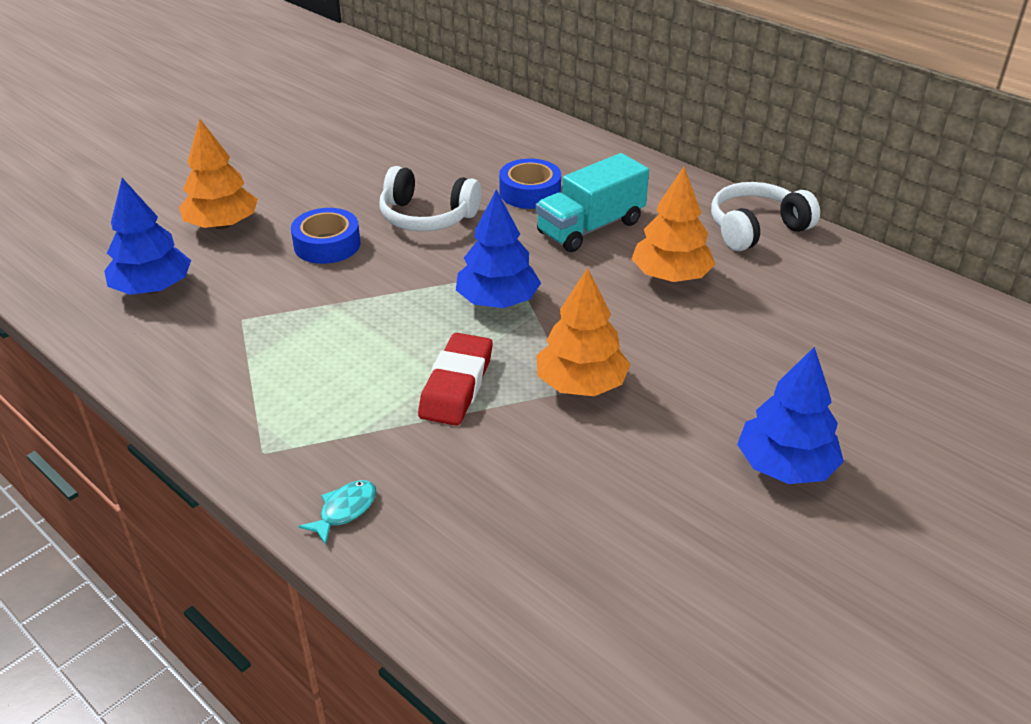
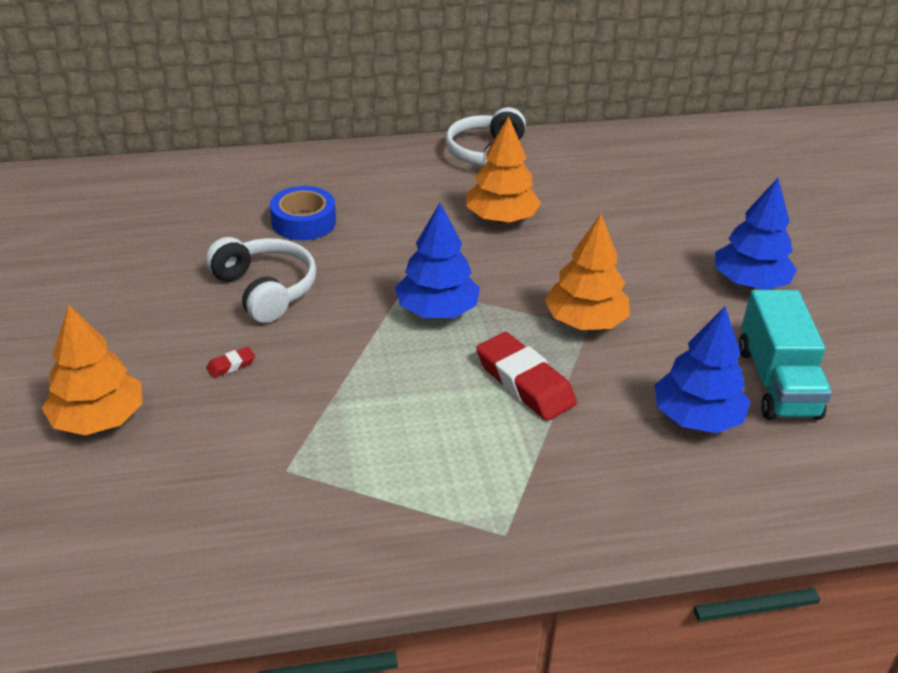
camera: 55 degrees left, 0 degrees up
blue tree [104,178,191,295] -> blue tree moved to [655,306,750,433]
blue tape [291,208,360,264] -> red eraser [206,347,255,378]
turquoise fish [299,480,377,545] -> none
white headphones [379,166,481,232] -> white headphones turned 90 degrees counterclockwise [206,237,317,323]
turquoise truck [536,153,649,252] -> turquoise truck moved to [739,290,832,420]

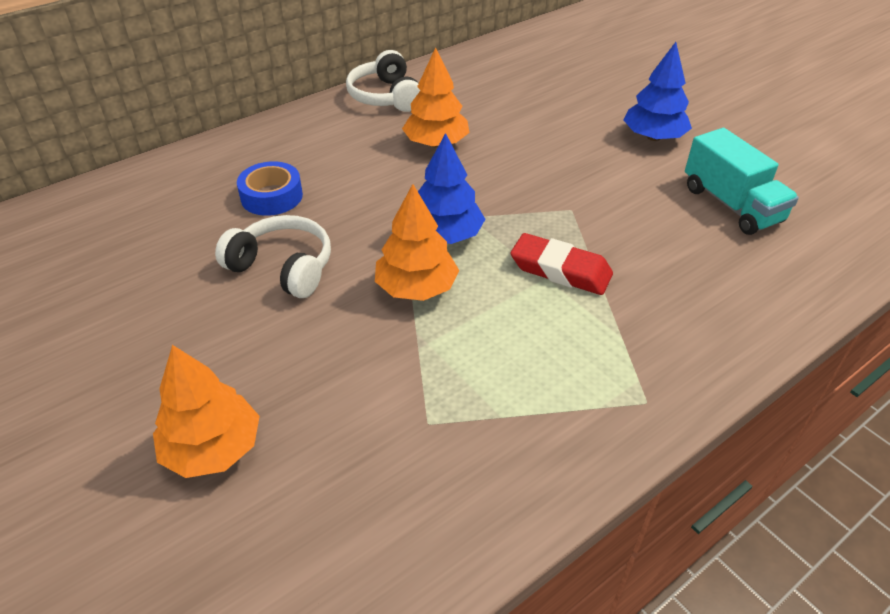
camera: 25 degrees left, 5 degrees up
red eraser [206,347,255,378] -> none
orange tree [545,214,630,330] -> orange tree moved to [375,184,459,301]
blue tree [655,306,750,433] -> none

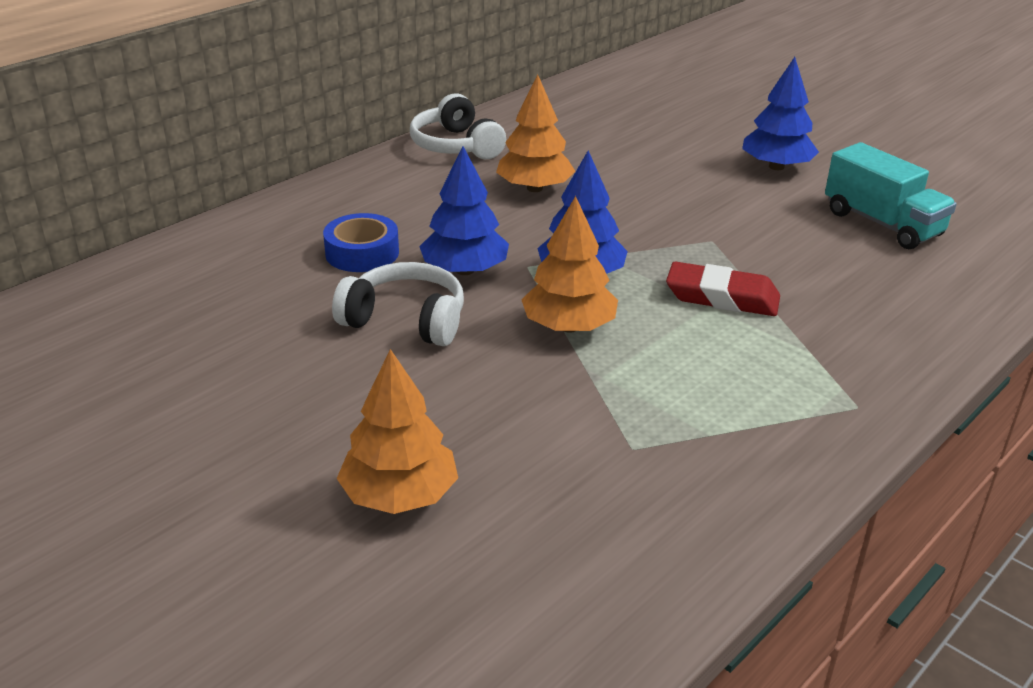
camera: 10 degrees left, 10 degrees down
none -> blue tree [419,146,509,275]

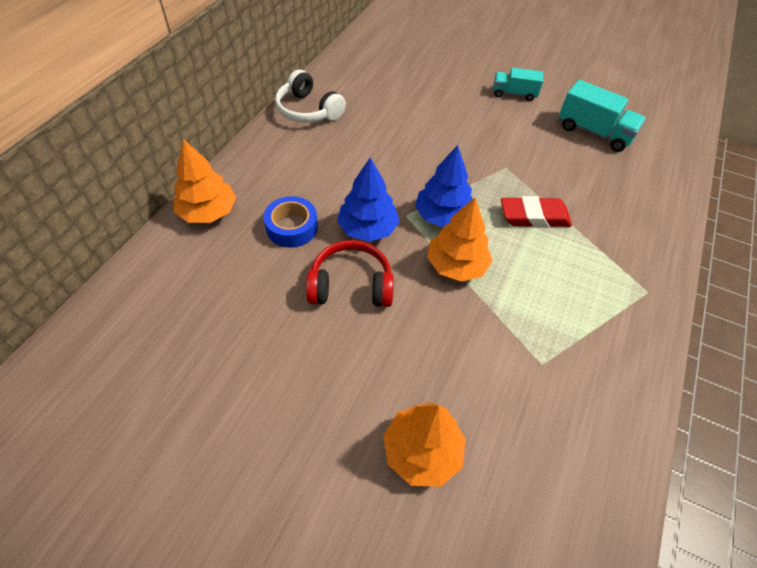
camera: 20 degrees left, 20 degrees up
white headphones [332,262,464,346] -> red headphones [306,240,394,307]
orange tree [496,75,575,192] -> orange tree moved to [174,139,236,223]
blue tree [742,57,819,170] -> turquoise truck [493,68,543,101]

